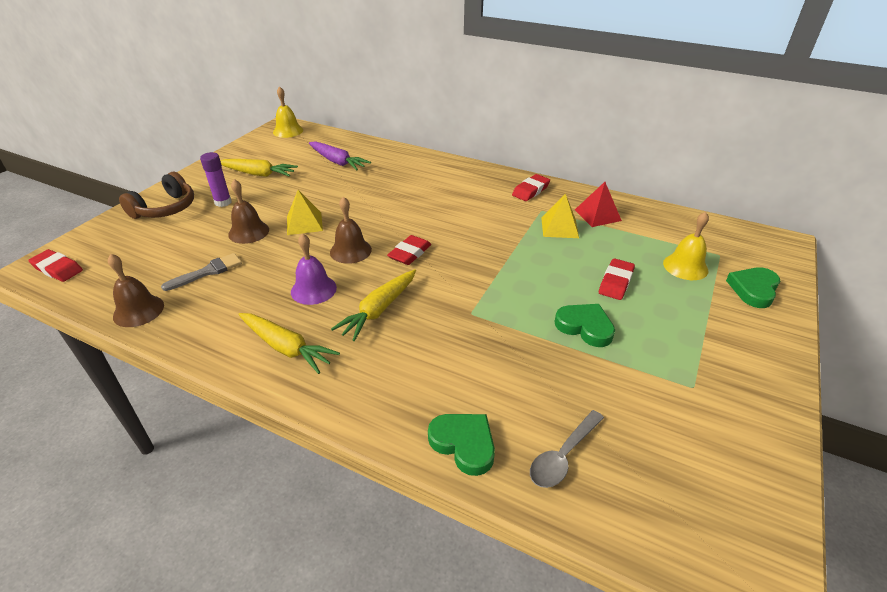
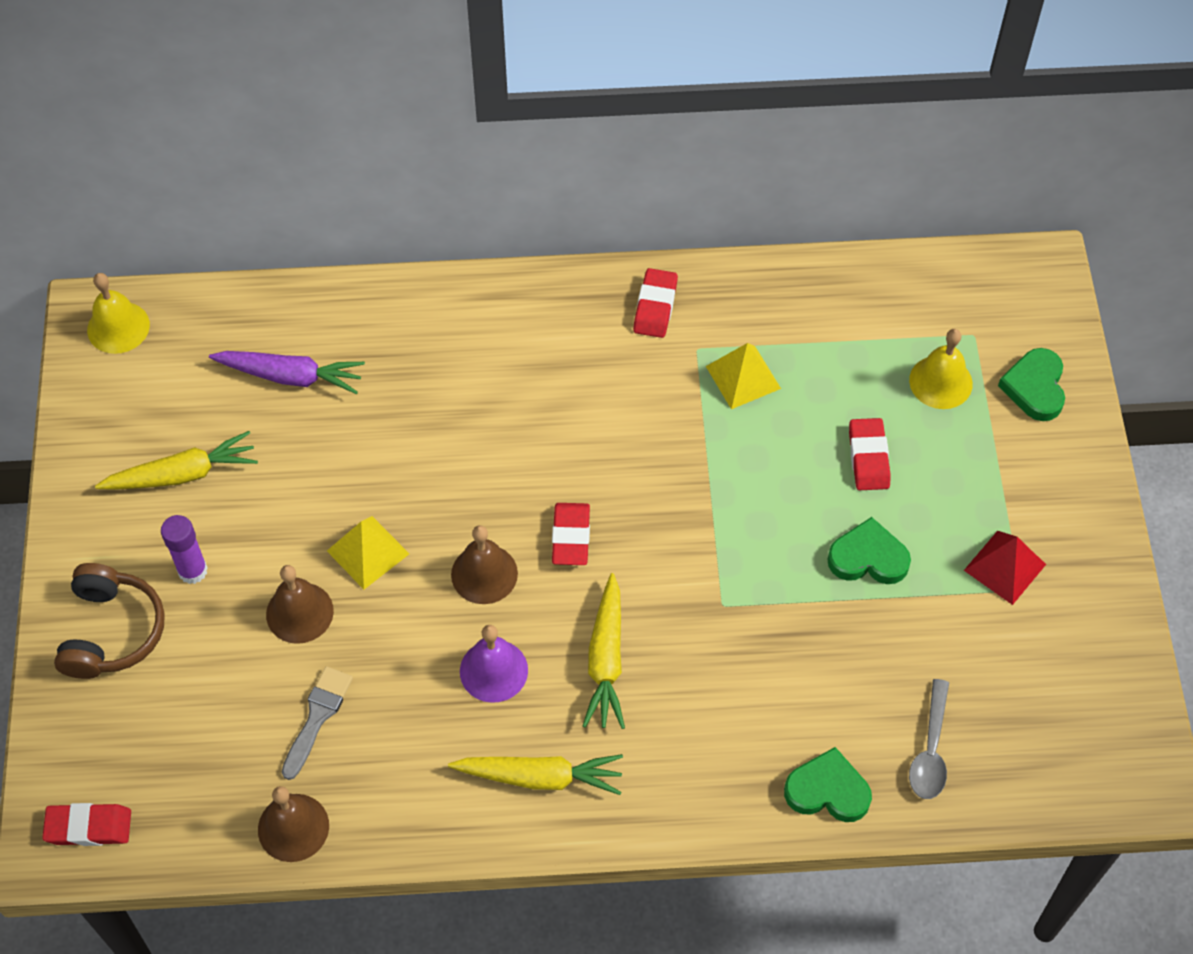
camera: 30 degrees left, 20 degrees up
red pyramid [575,182,622,227] -> red pyramid moved to [964,531,1046,605]

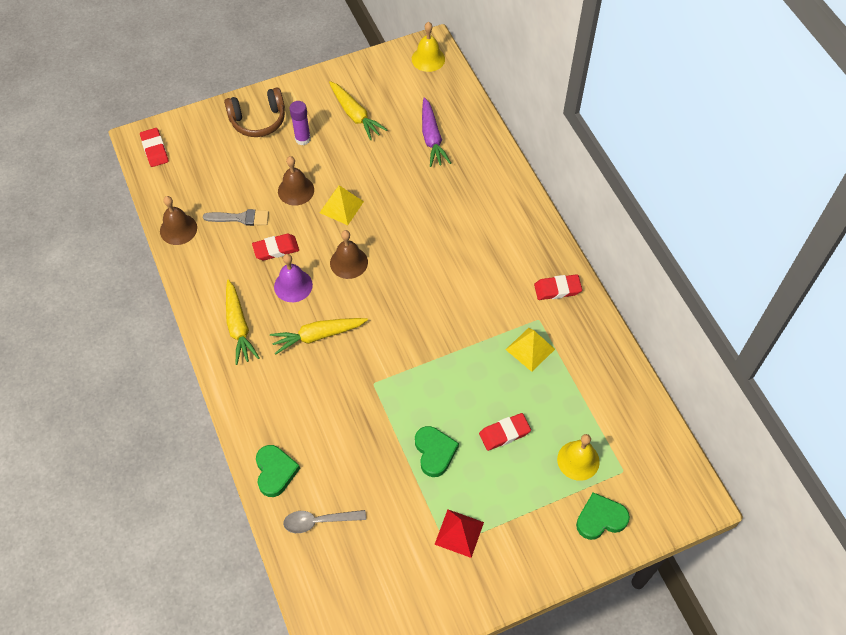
camera: 70 degrees right, 0 degrees up
red eraser [552,503,590,565] -> red eraser moved to [252,234,299,261]

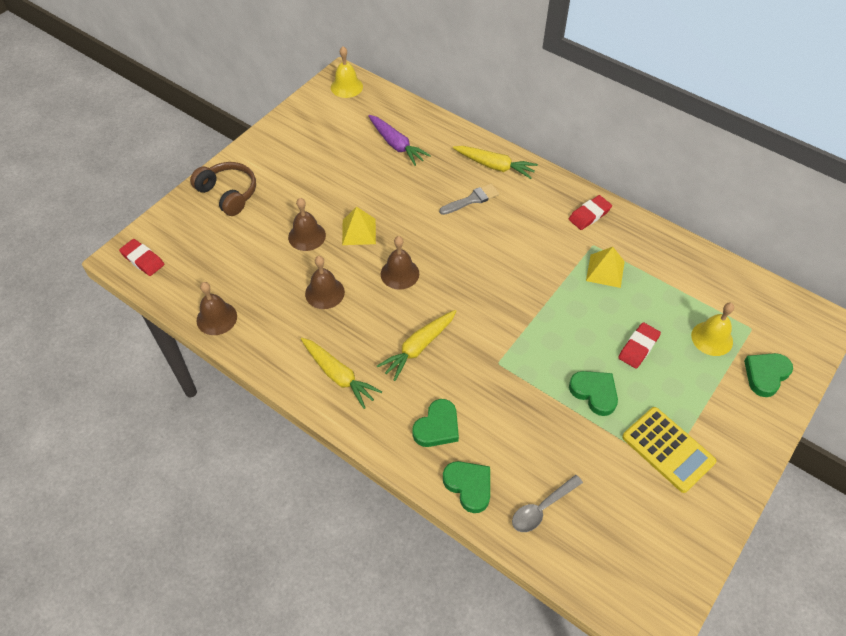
camera: 30 degrees left, 5 degrees down
grey brush [203,209,269,226] -> grey brush moved to [439,184,499,215]
brown headphones [224,87,285,137] -> brown headphones turned 90 degrees counterclockwise [190,162,256,216]
red eraser [252,234,299,261] -> brown bell [305,256,345,309]
purple bell [274,254,313,302] -> none
purple glue stick [290,101,311,145] -> none
yellow carrot [329,81,387,140] -> yellow carrot moved to [453,146,538,179]
red pyramid [434,509,484,558] -> yellow calculator [622,407,716,493]
none -> green heart [412,399,459,447]

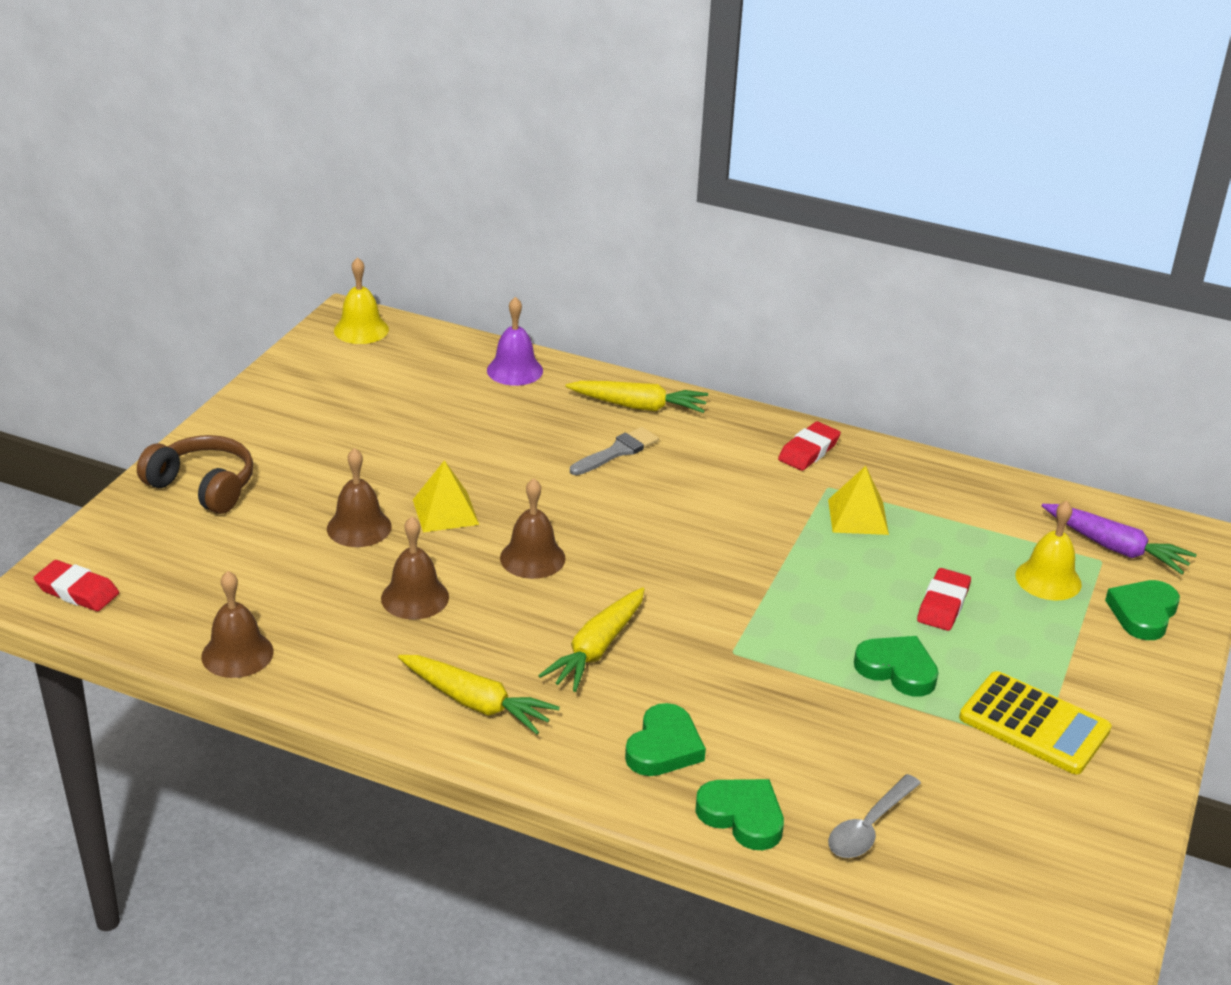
camera: 15 degrees left, 20 degrees down
purple carrot [368,115,431,166] -> purple carrot moved to [1042,504,1196,574]
none -> purple bell [487,297,543,386]

